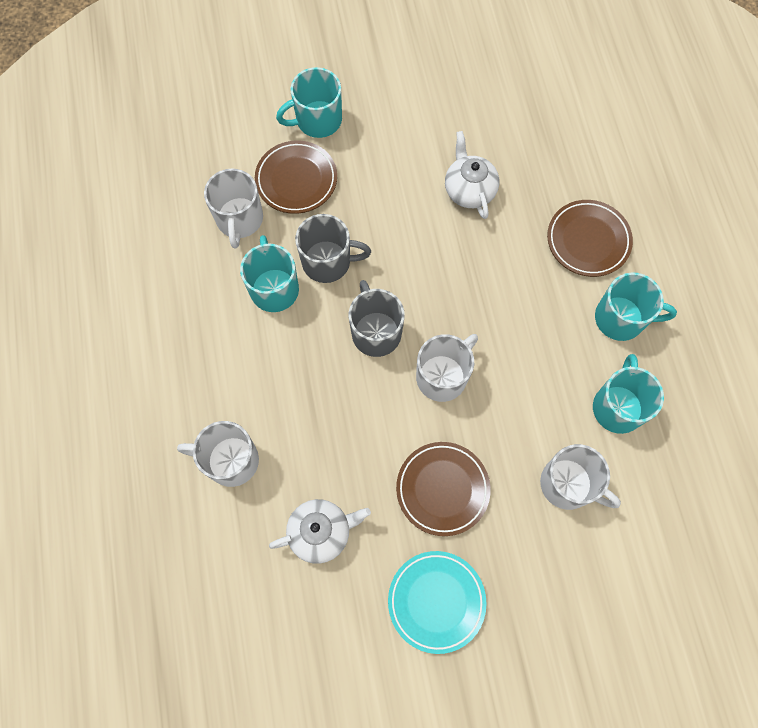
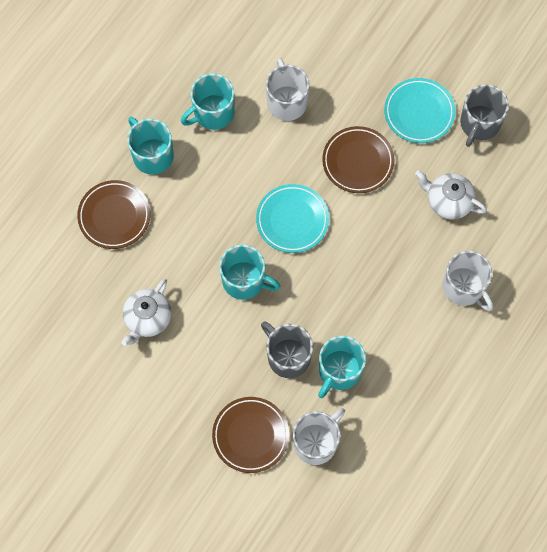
camera: 135 degrees left, 0 degrees up
turquoise mug [276,67,342,138] -> turquoise mug moved to [219,245,280,300]
grey mug [348,280,405,357] -> grey mug moved to [460,84,509,147]
white mug [416,334,478,402] -> turquoise plate [256,184,329,253]

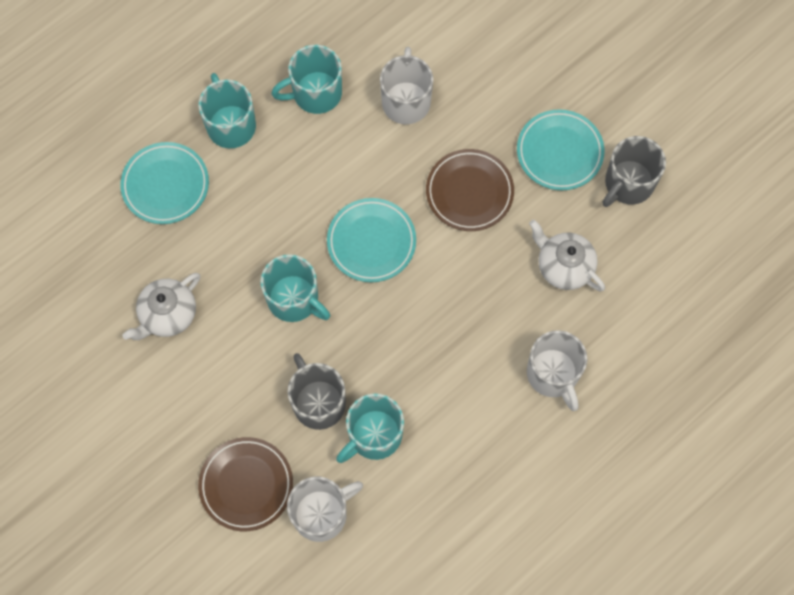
camera: 15 degrees right, 0 degrees up
brown plate [77,180,150,249] -> turquoise plate [120,142,209,224]

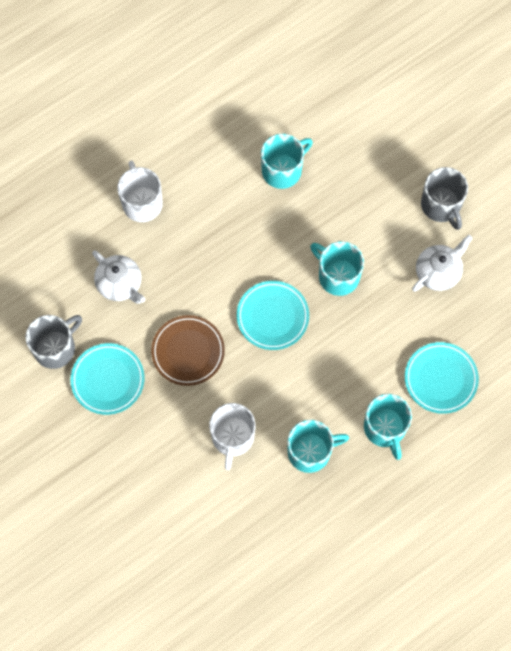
camera: 175 degrees left, 0 degrees up
brown plate [198,437,293,531] -> none
grey mug [287,353,346,430] -> grey mug moved to [421,167,468,230]
white mug [287,477,363,542] -> none

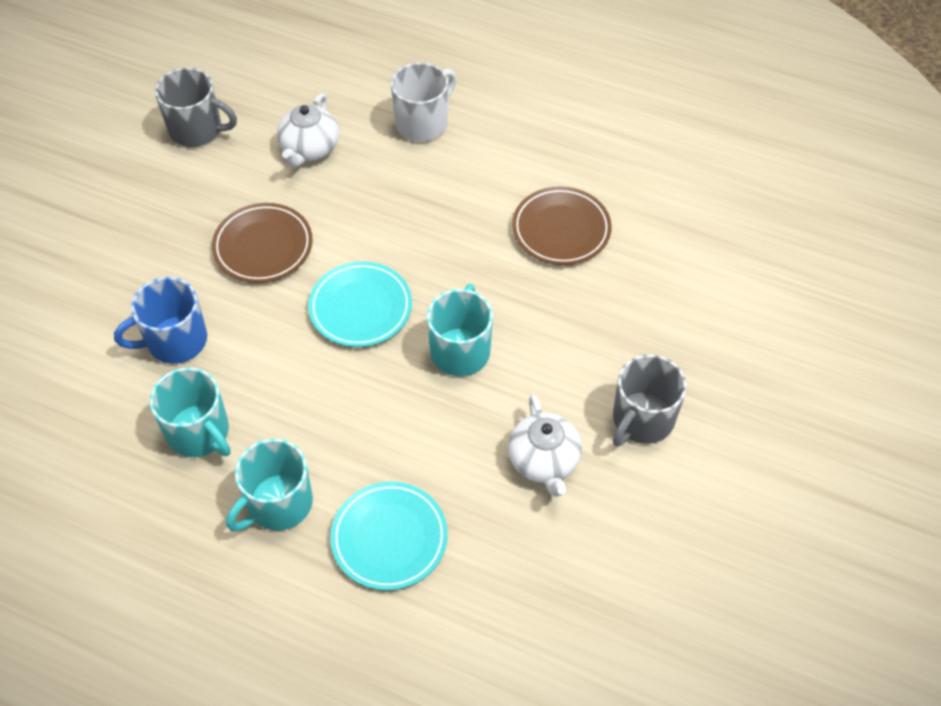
camera: 60 degrees right, 15 degrees down
turquoise plate [70,343,145,415] -> none
white mug [209,403,255,470] -> blue mug [114,277,207,364]
turquoise mug [261,134,313,189] -> brown plate [512,187,612,265]
white teapot [412,235,473,292] -> white teapot turned 60 degrees clockwise [508,394,582,497]

